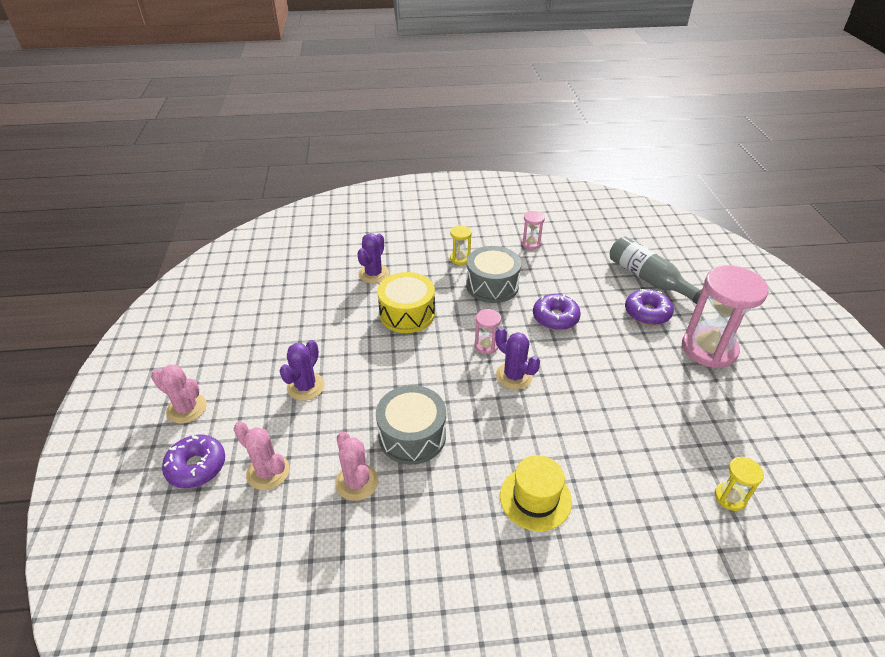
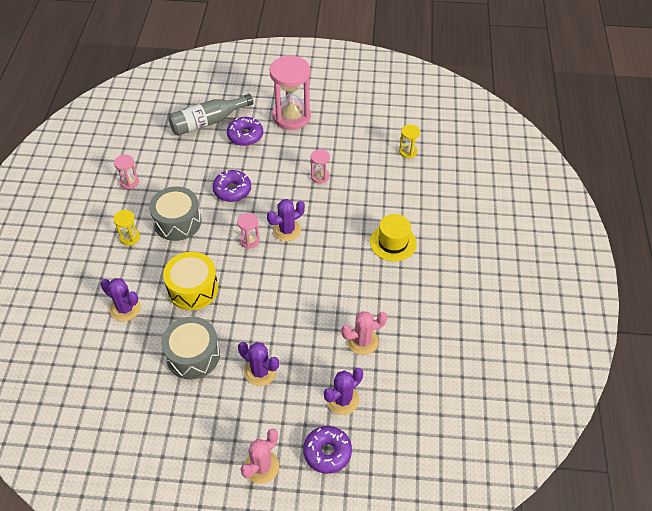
camera: 80 degrees left, 10 degrees up
pink cactus [234,421,289,490] -> purple cactus [324,368,363,415]
grey drum [376,385,446,465] -> grey drum moved to [161,317,220,379]
none -> pink hourglass [311,149,330,183]

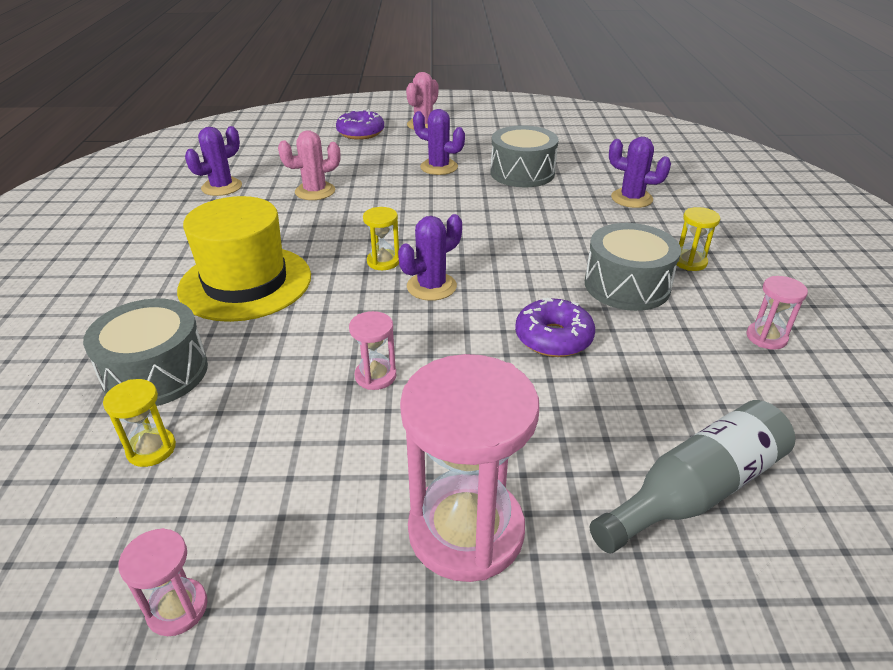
camera: 175 degrees right, 15 degrees down
yellow drum [163,252,218,310] -> none
purple donut [227,117,263,146] -> none
pink hourglass [237,213,260,248] -> pink hourglass moved to [118,528,208,636]
purple cactus [324,368,363,415] -> purple cactus moved to [185,126,242,196]
yellow hat [370,214,417,261] -> yellow hat [177,196,311,322], size x1.60
none -> grey drum [83,298,208,406]
none -> yellow hourglass [363,207,399,270]

